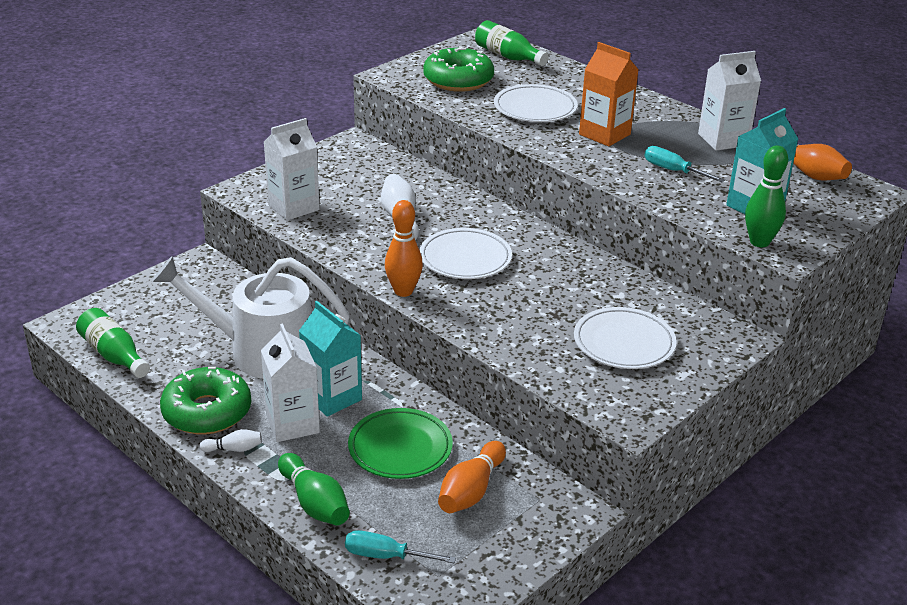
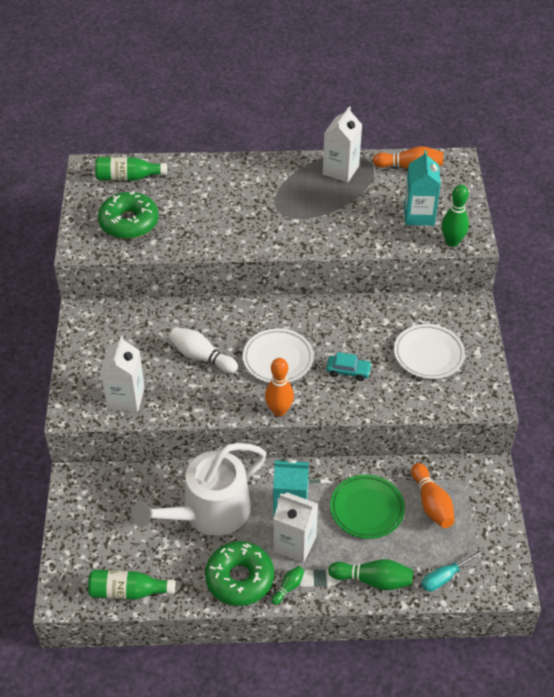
camera: 45 degrees left, 15 degrees up
white bowling pin [199,429,262,452] -> green bowling pin [271,566,304,605]
white plate [494,84,578,122] -> none
orange carton [579,42,639,146] -> none
turquoise screwdriver [645,146,725,182] -> none
none -> turquoise car [326,352,372,381]

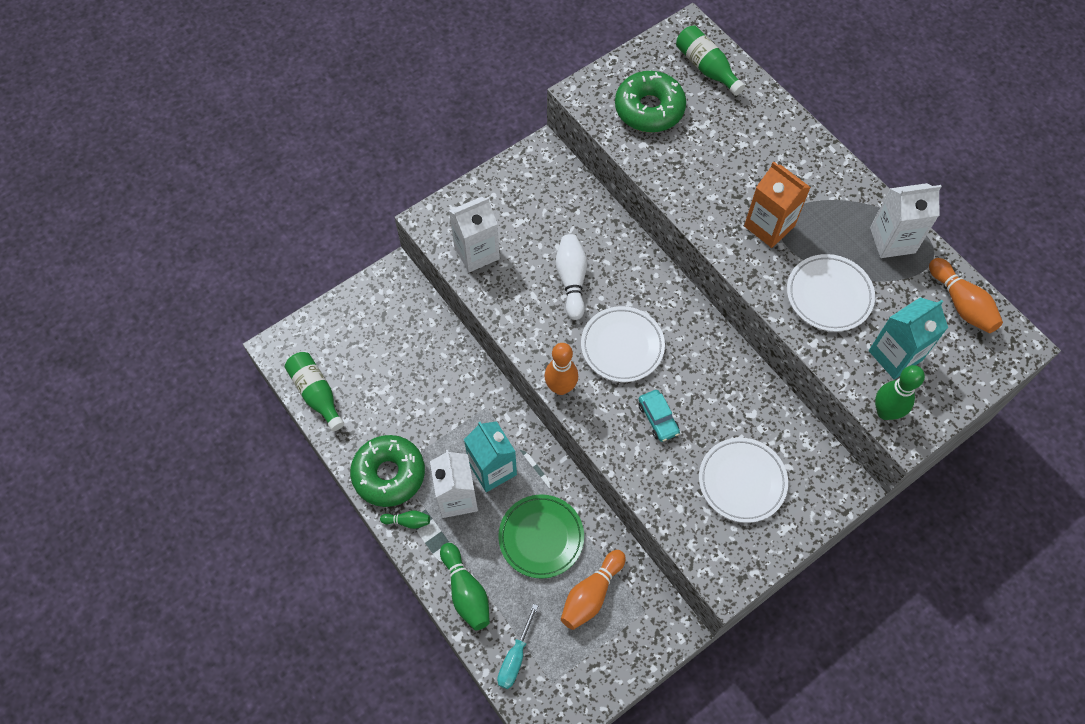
camera: 55 degrees right, 15 degrees up
white watering can [132,443,266,536] -> none
turquoise screwdriver [421,548,484,592] -> turquoise screwdriver turned 90 degrees counterclockwise [497,604,538,689]
none -> orange carton [744,162,811,248]
none -> white plate [787,254,875,332]

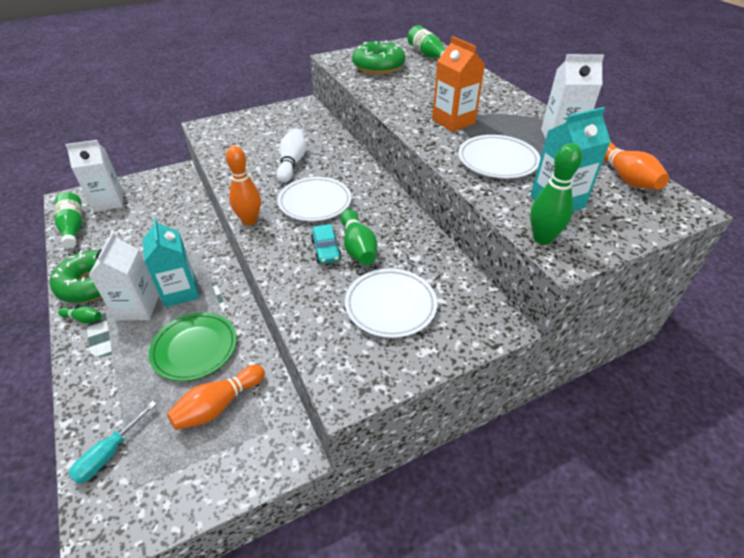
camera: 10 degrees right, 20 degrees down
green bowling pin [440,543,490,630] -> green bowling pin moved to [340,209,377,265]
white carton [449,197,500,272] -> white carton moved to [65,140,124,212]

